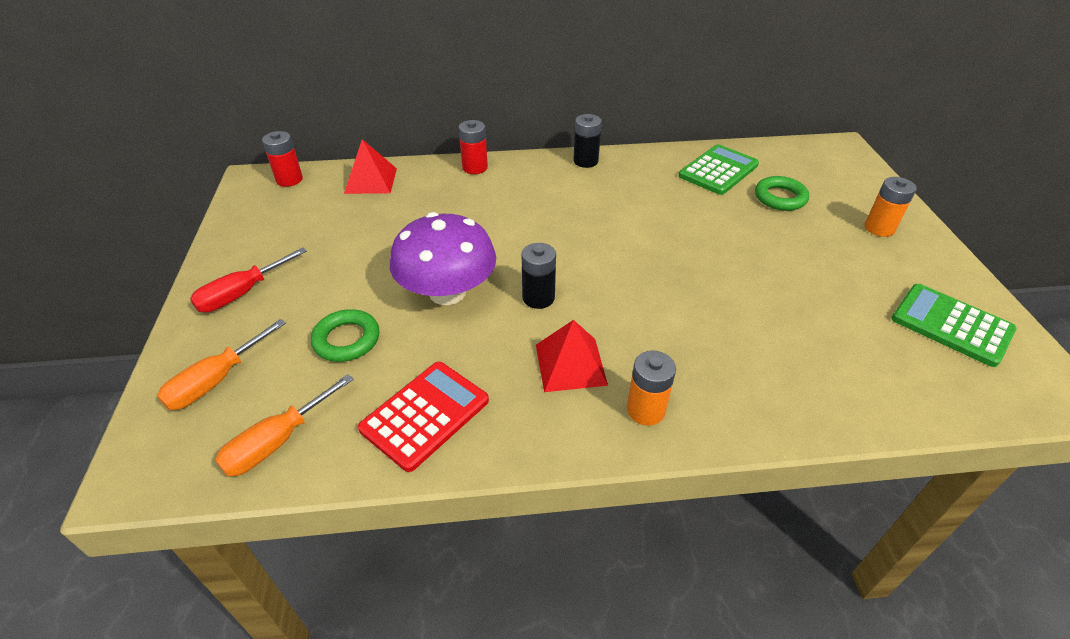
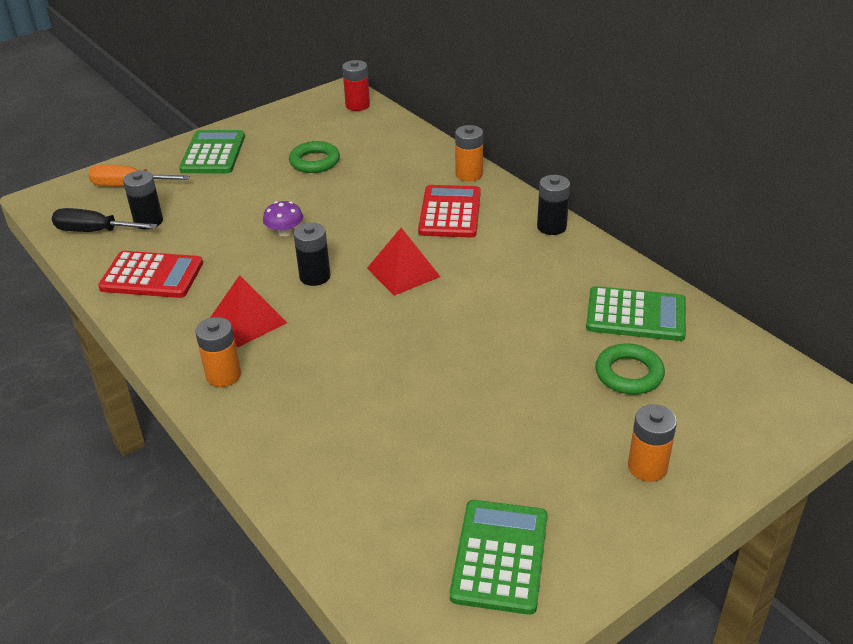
camera: 60 degrees right, 5 degrees down
red screwdriver [190,247,307,312] -> green calculator [179,130,245,173]
orange screwdriver [215,374,354,476] -> black screwdriver [52,208,157,232]
green ring [311,309,379,362] -> green ring moved to [289,141,340,173]
red pyramid [344,139,397,194] -> red pyramid moved to [367,228,440,296]
purple mushroom [390,212,496,305] -> purple mushroom [263,201,303,236], size x0.43
red battery [459,120,488,174] -> orange battery [455,125,483,181]
none -> black battery [123,170,163,229]
none -> red calculator [418,185,481,237]

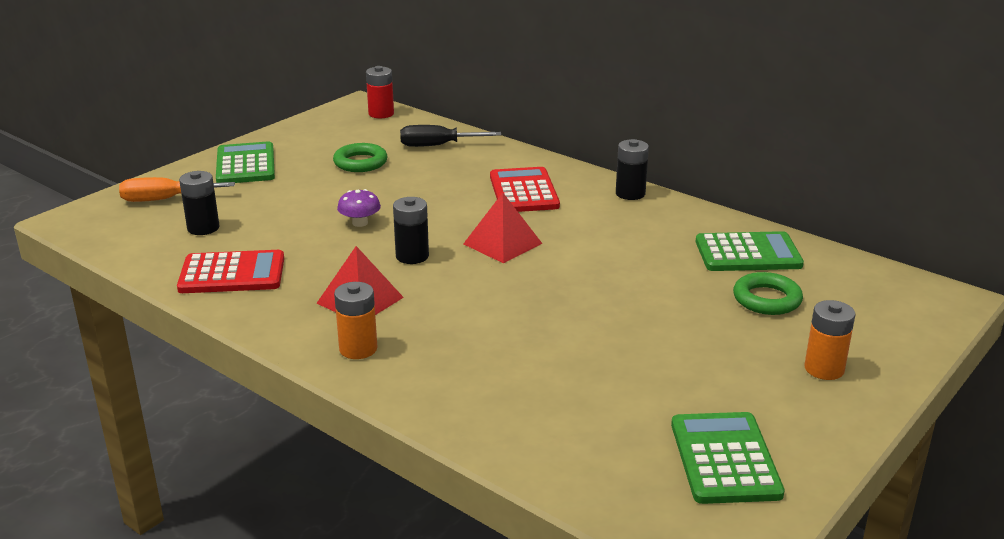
camera: 15 degrees left, 10 degrees down
black screwdriver [52,208,157,232] -> black screwdriver moved to [400,125,501,147]
orange battery [455,125,483,181] -> none

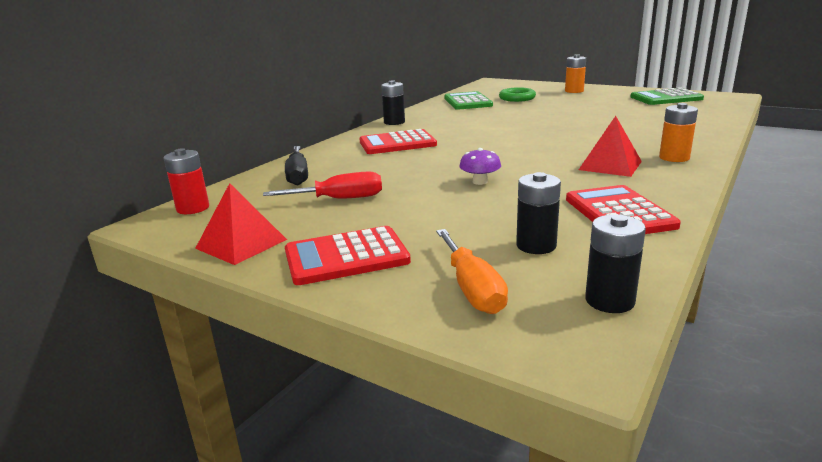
camera: 95 degrees left, 5 degrees down
green calculator [216,141,275,183] -> red calculator [285,226,411,285]
green ring [333,143,387,172] -> red screwdriver [263,171,382,199]
black battery [393,197,429,264] -> black battery moved to [585,214,646,313]
red pyramid [463,193,543,263] -> red pyramid moved to [195,183,287,265]

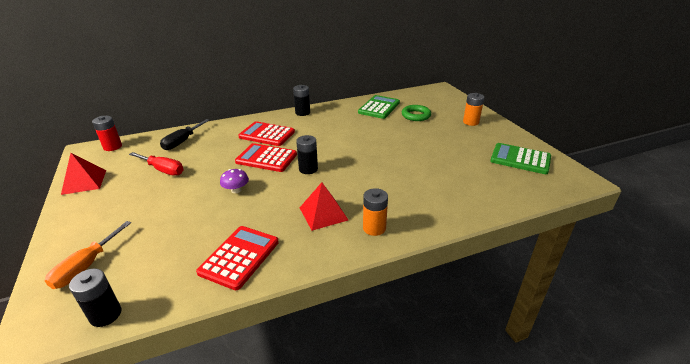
camera: 35 degrees right, 10 degrees up
red calculator [285,226,411,285] -> red calculator moved to [235,143,297,172]
black battery [516,172,561,254] -> black battery moved to [296,135,318,174]

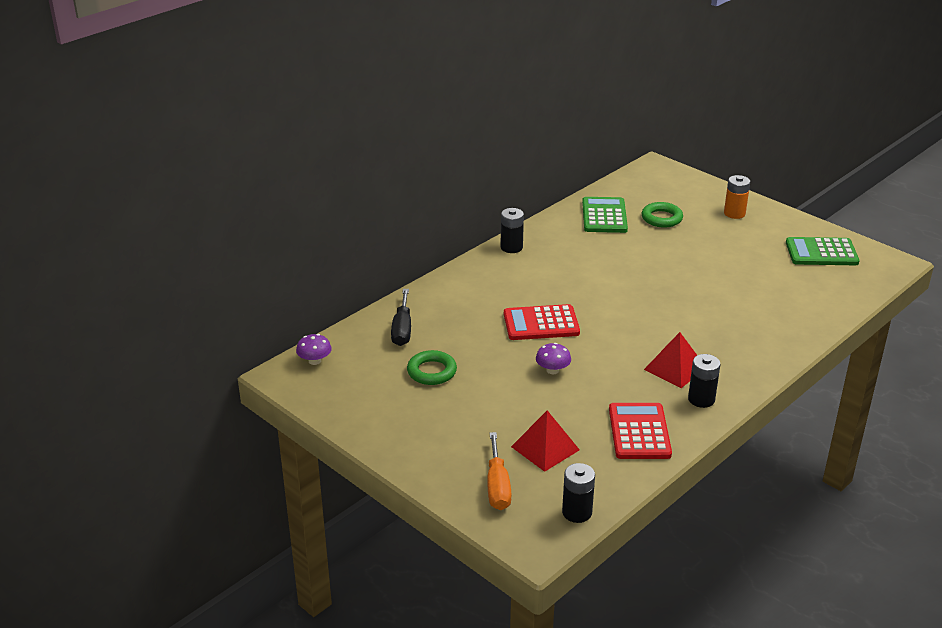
camera: 25 degrees left, 0 degrees up
red pyramid [61,153,106,195] -> red pyramid moved to [511,410,580,472]
red battery [92,116,122,151] -> purple mushroom [296,334,332,365]
red screwdriver [129,152,184,175] -> green ring [407,350,457,385]
red calculator [238,121,295,146] -> none
black battery [296,135,318,174] -> black battery moved to [688,354,721,408]
orange battery [363,188,388,236] -> none

